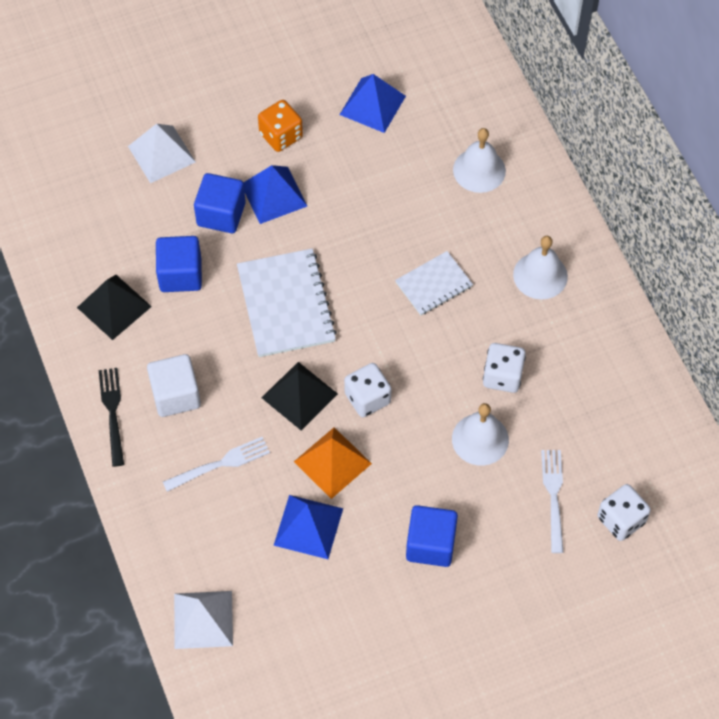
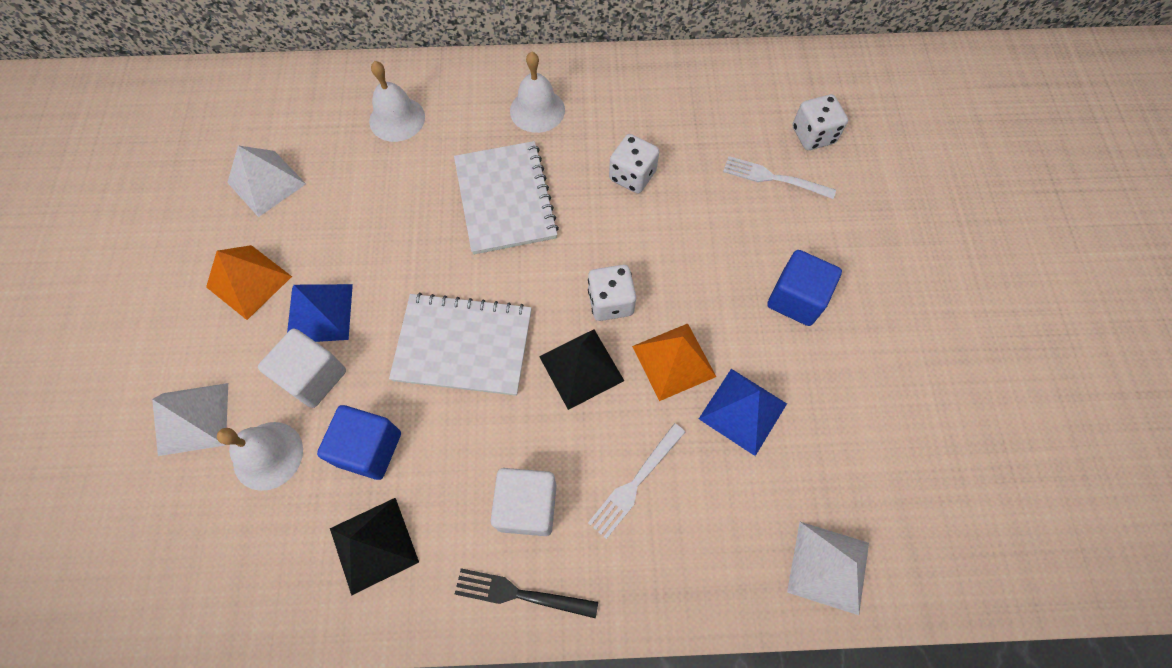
camera: 70 degrees left, 5 degrees up
white fork [163,437,270,492] -> white fork turned 135 degrees counterclockwise [588,423,685,539]
blue cube [194,173,246,233] -> white cube [258,328,346,408]
orange dice [258,100,303,152] -> orange pyramid [206,245,292,320]
blue pyramid [339,74,406,133] -> white pyramid [227,146,306,217]
white notebook [395,251,473,315] -> white notebook [454,141,559,255], size x1.68
white bell [452,403,509,466] -> white bell moved to [217,422,303,491]

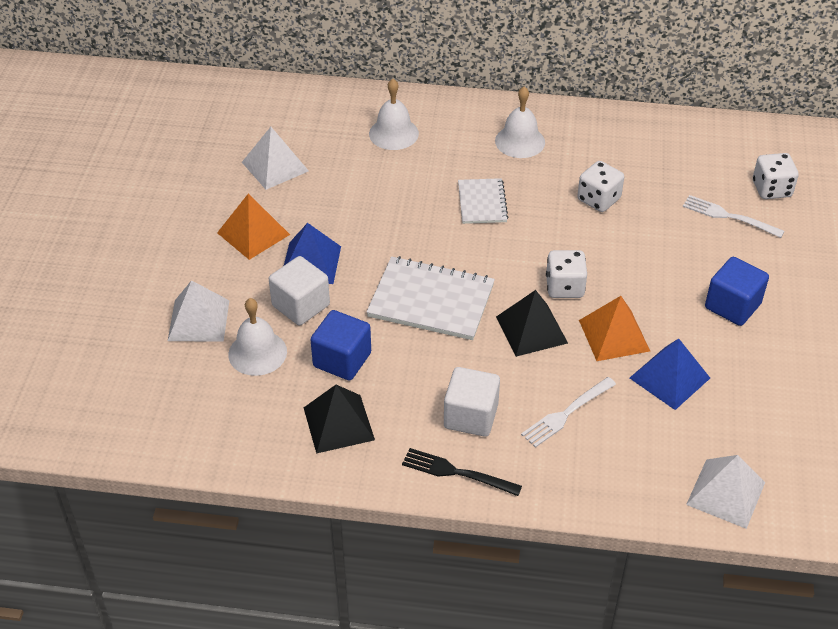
camera: 10 degrees right, 20 degrees down
white notebook [454,141,559,255] -> white notebook [458,178,508,224], size x0.59

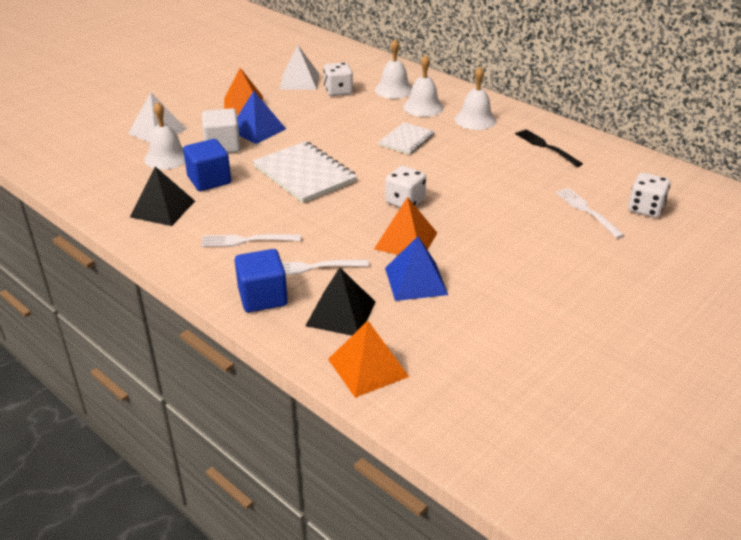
camera: 35 degrees right, 10 degrees down
black fork [402,448,522,496] -> black fork moved to [515,129,583,167]
white cube [444,367,500,437] -> white fork [201,234,301,247]
black pyramid [496,290,568,357] -> black pyramid moved to [305,268,376,336]
white dice [577,161,624,212] -> white dice moved to [324,62,353,96]
white pyramid [686,455,765,529] -> orange pyramid [328,321,409,398]
blue cube [705,257,769,326] -> blue cube moved to [235,249,288,312]
none -> white bell [403,55,444,117]

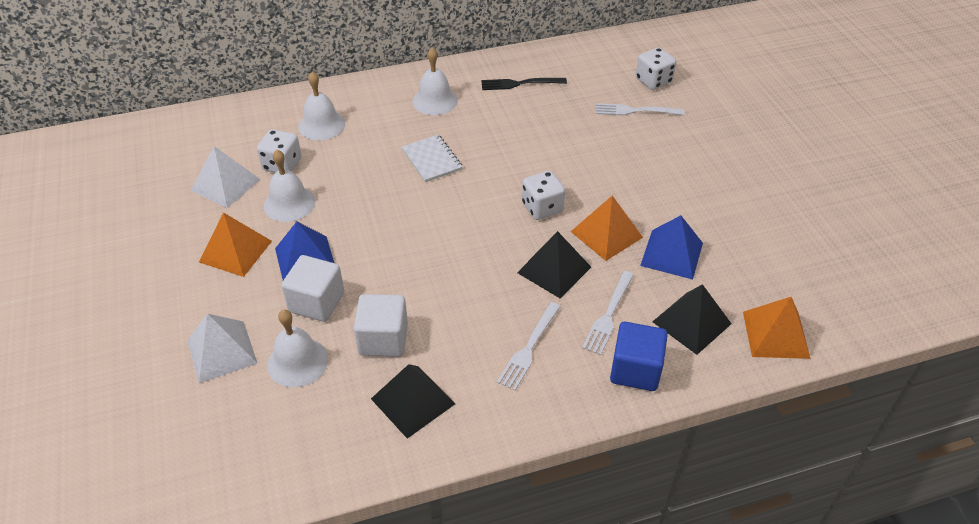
camera: 60 degrees left, 10 degrees up
blue cube [183,139,231,191] -> white cube [354,294,408,357]
white notebook [253,141,358,203] -> none
white bell [403,55,444,117] -> white bell moved to [264,150,315,222]
none -> black pyramid [517,231,591,299]

